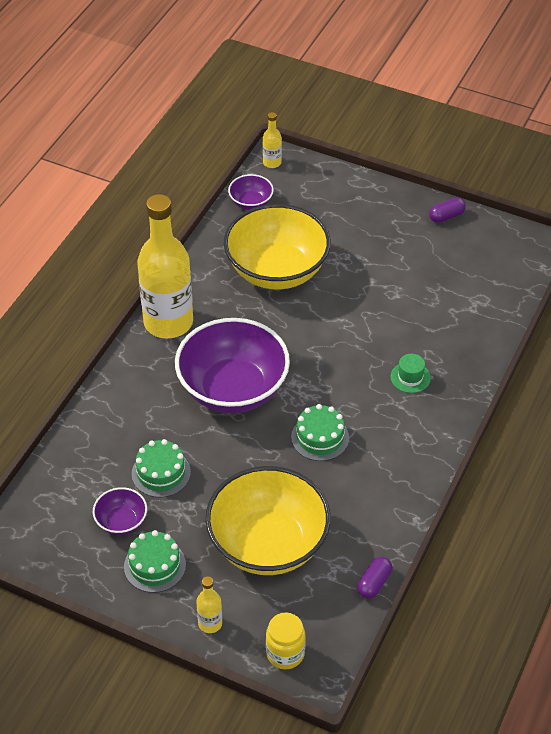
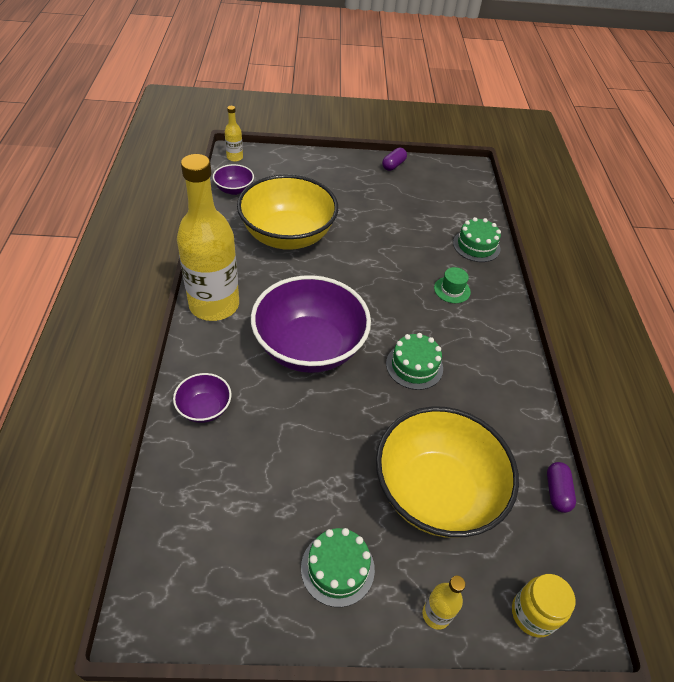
camera: 30 degrees left, 0 degrees up
purple bowl [93,487,147,535] -> purple bowl moved to [173,373,232,423]
green cake [132,439,191,498] -> green cake moved to [453,217,501,262]

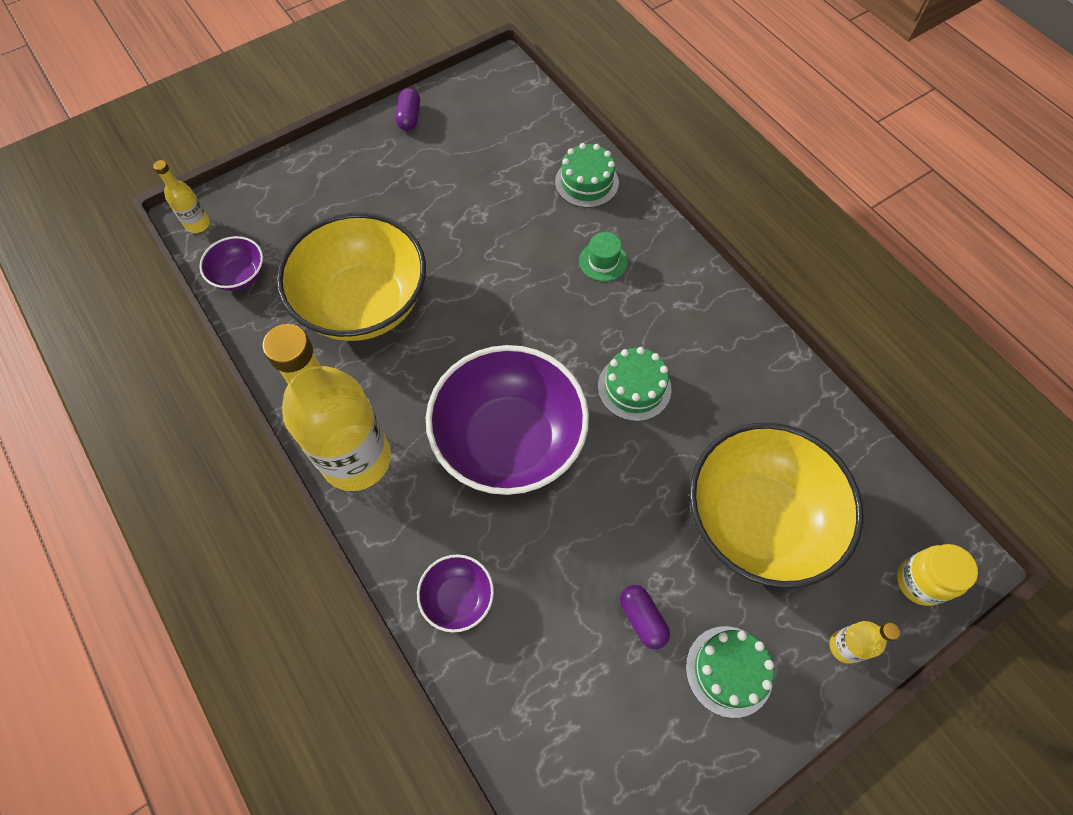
camera: 30 degrees left, 15 degrees up
purple capsule [547,462,576,513] -> purple capsule moved to [620,585,670,649]

